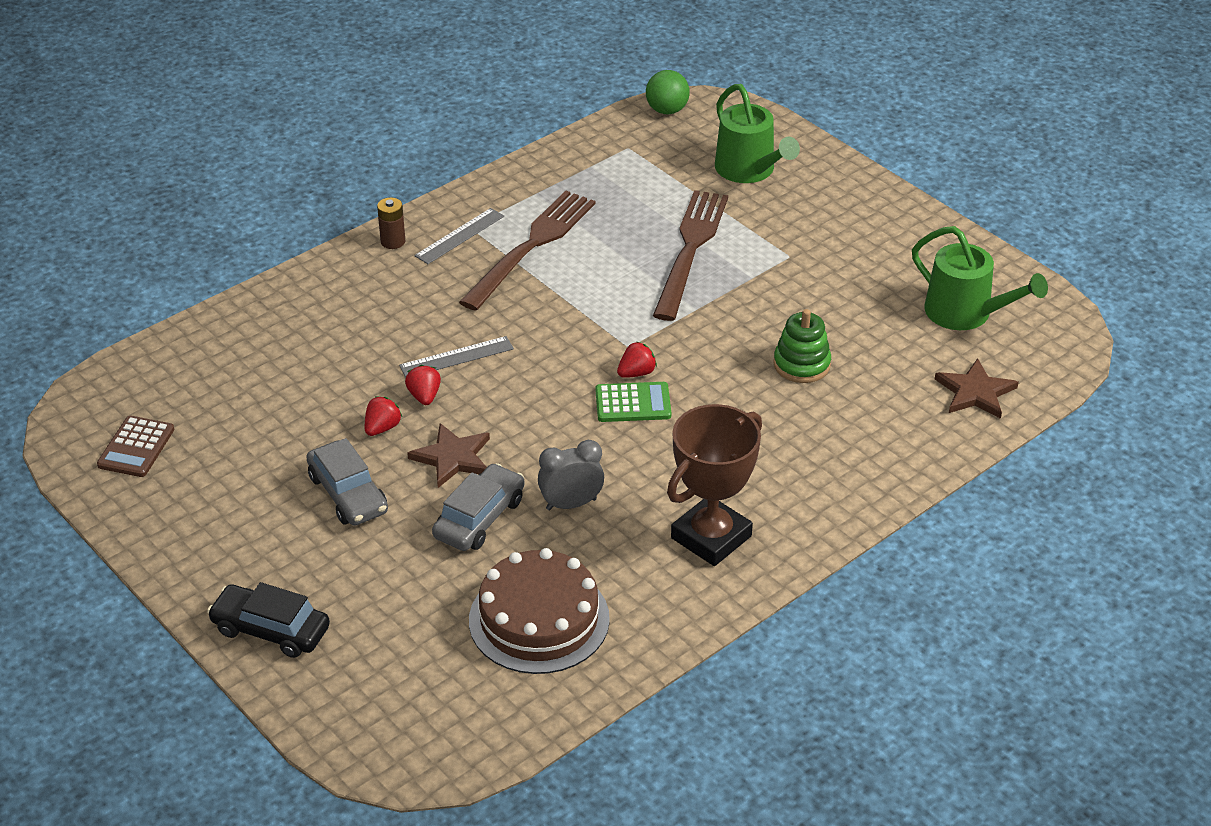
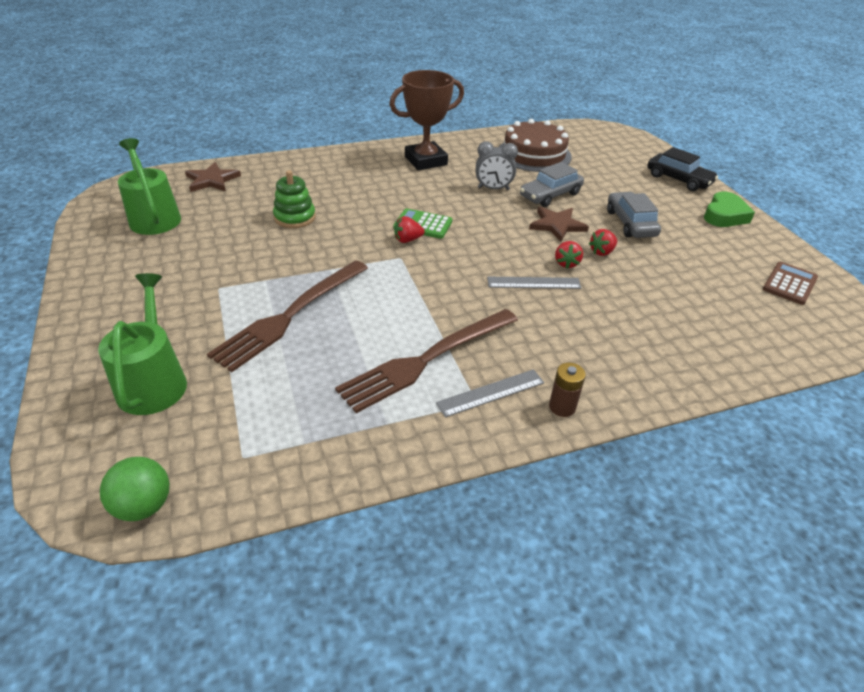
camera: 160 degrees left, 0 degrees up
none -> green heart [704,192,755,227]

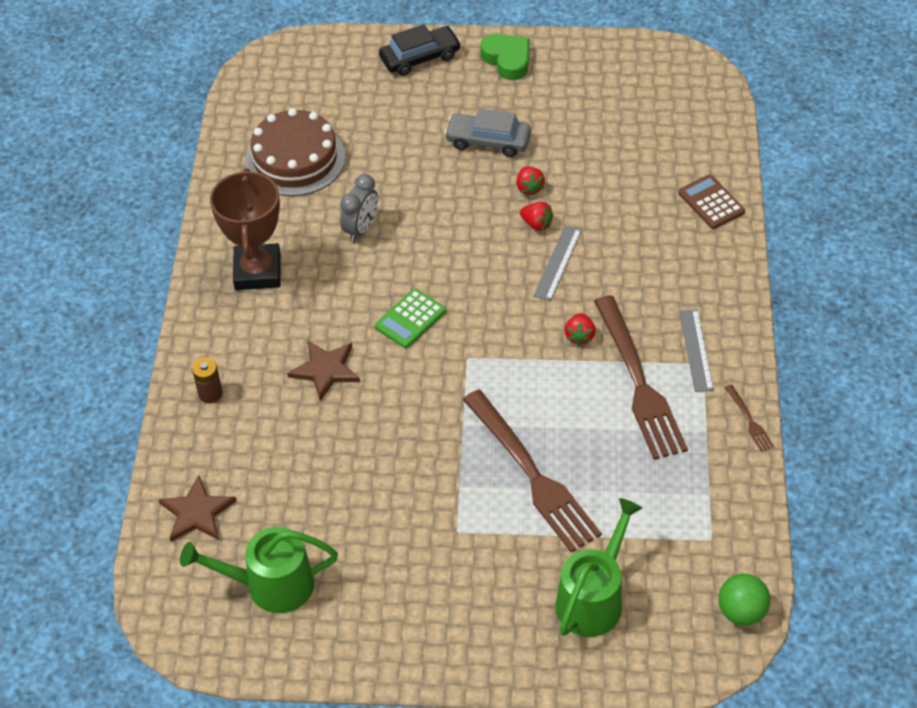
camera: 65 degrees left, 10 degrees up
green watering can [98,273,187,415] -> green watering can turned 105 degrees clockwise [555,498,642,637]
green stacking toy [273,170,316,228] -> none
red strawberry [394,216,425,243] -> red strawberry moved to [564,313,596,346]
grey car [520,162,584,207] -> none
brown star [529,207,589,242] -> brown star moved to [287,341,360,401]
brown battery [549,363,586,417] -> brown battery moved to [192,358,223,403]
brown calculator [763,262,818,305] -> brown calculator moved to [678,175,745,229]
none -> brown fork [725,385,774,452]

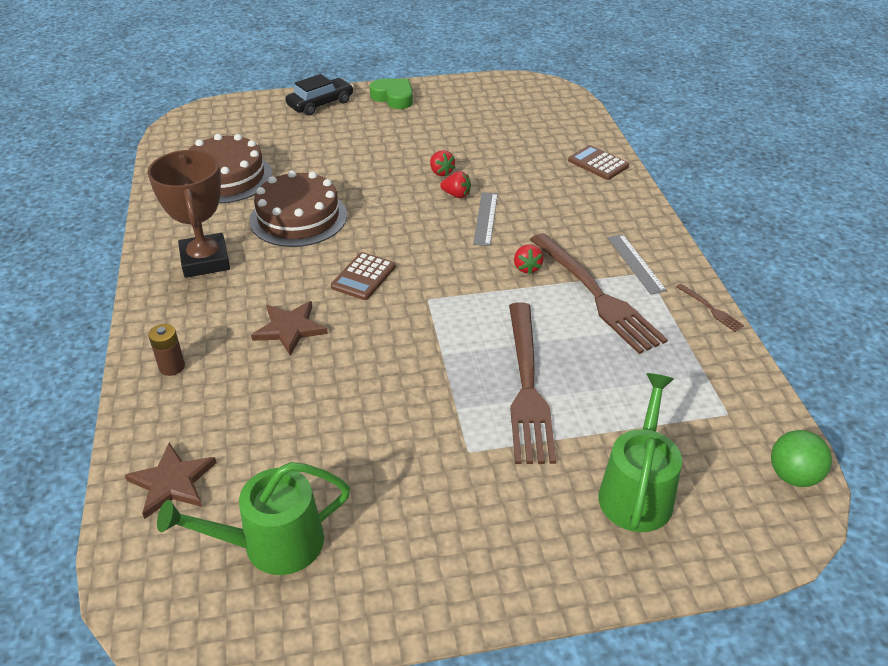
camera: 15 degrees left, 10 degrees down
grey clock [340,174,378,242] -> brown cake [250,171,347,247]
green calculator [375,289,446,348] -> brown calculator [331,252,396,300]
grey car [444,108,531,157] -> none
brown fork [463,390,602,552] -> brown fork turned 45 degrees clockwise [509,302,556,464]

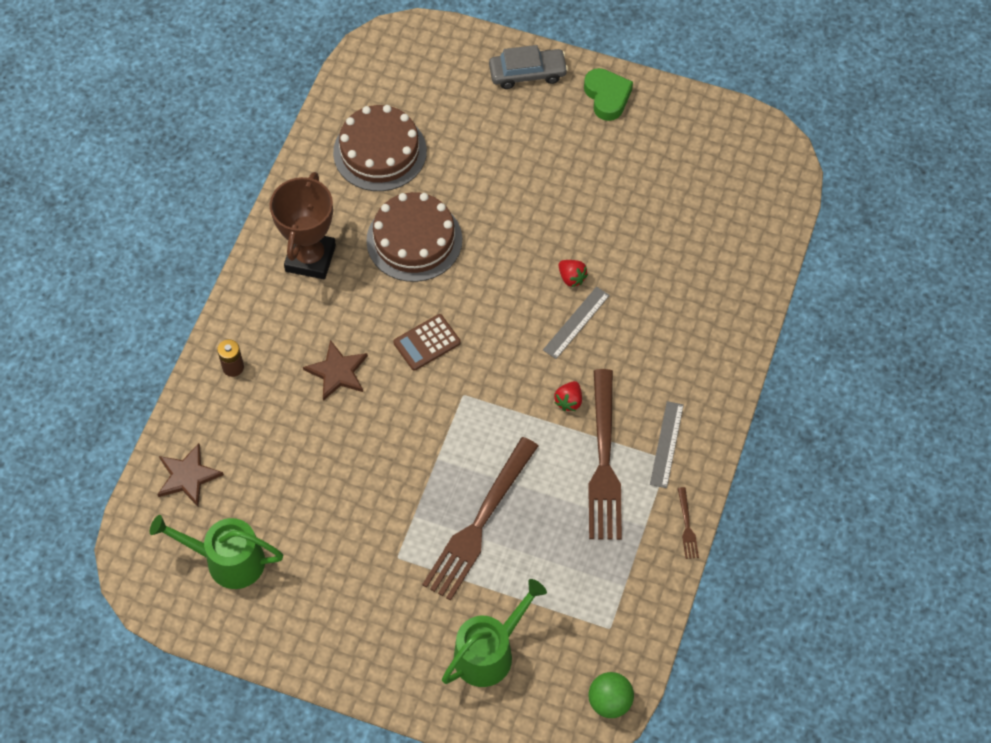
camera: 30 degrees right, 20 degrees up
black car [286,74,354,116] -> grey car [489,45,568,89]
red strawberry [430,150,455,176] -> none
brown calculator [568,145,629,180] -> none

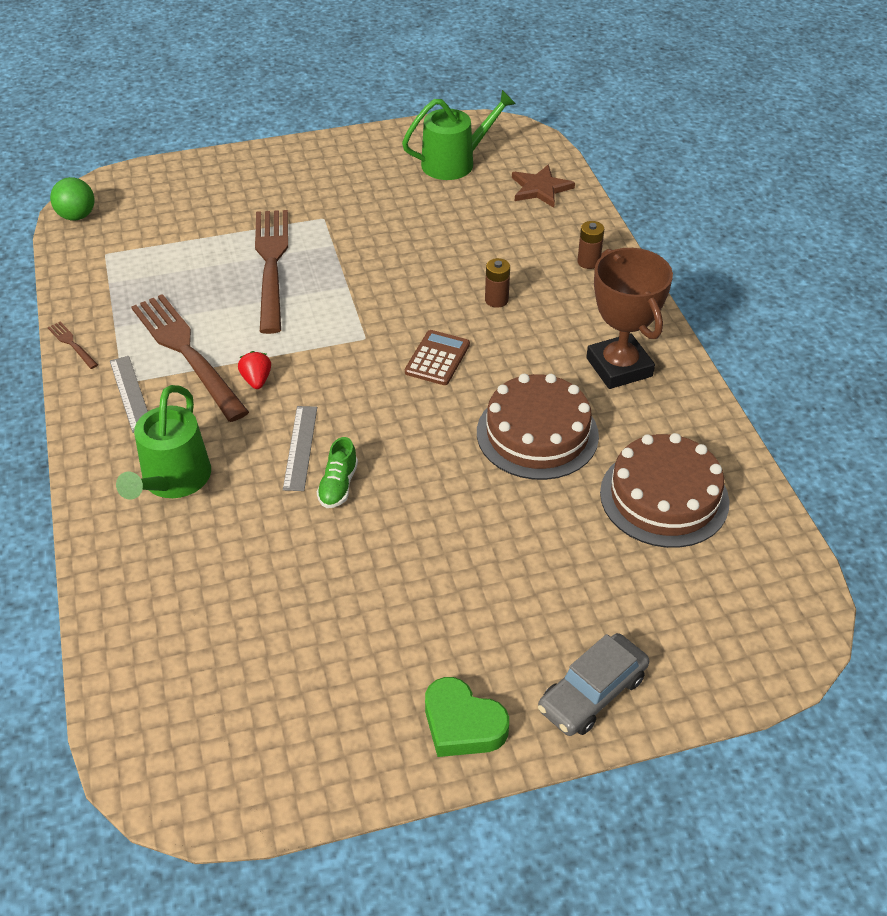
camera: 145 degrees right, 15 degrees down
brown star [303,340,368,401] -> brown battery [485,258,510,308]
green watering can [442,579,547,687] -> green watering can moved to [116,385,211,499]
red strawberry [559,260,588,287] -> green shoe [317,437,358,508]

